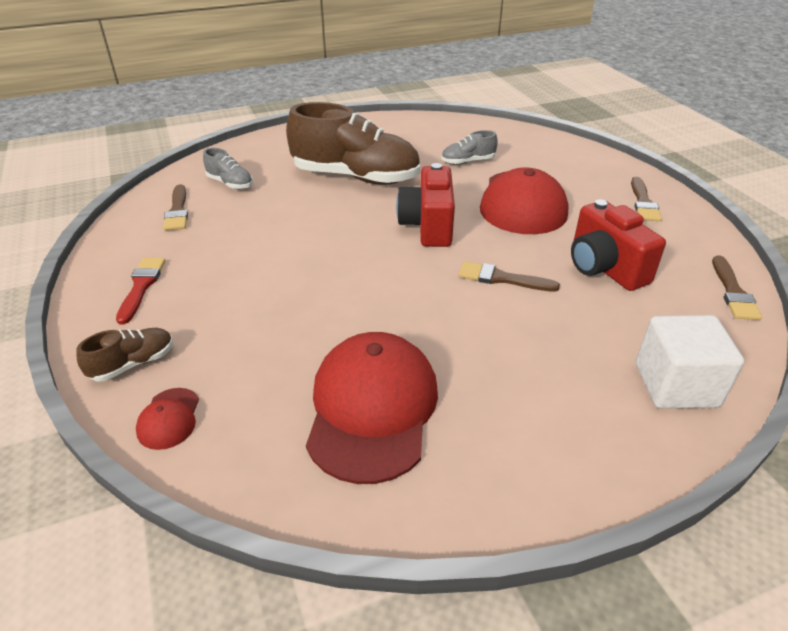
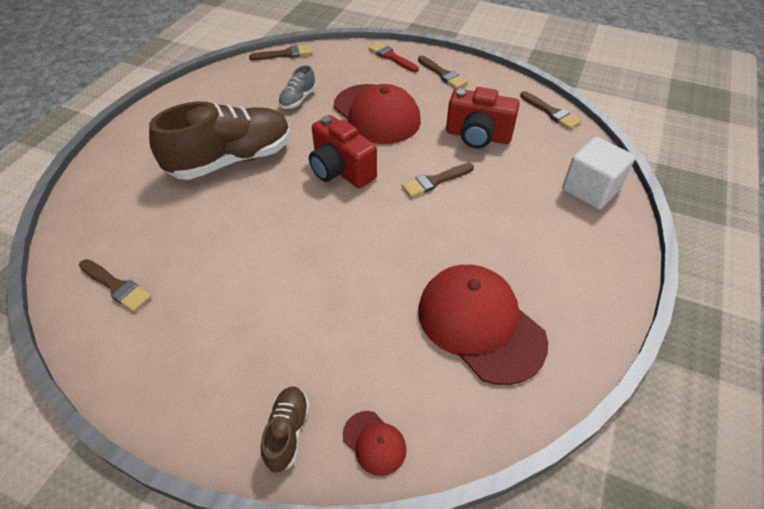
camera: 45 degrees left, 10 degrees up
red brush [116,258,166,324] -> red brush moved to [368,42,419,72]
grey shoe [203,148,253,189] -> none
none -> brown brush [249,45,312,60]

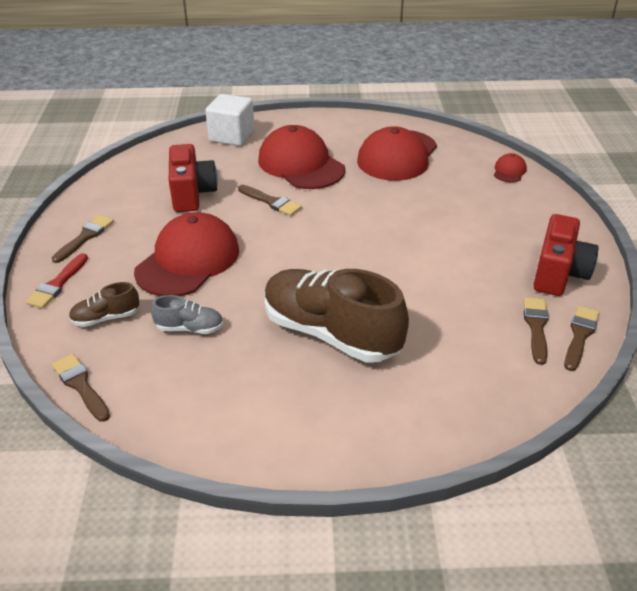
camera: 115 degrees left, 10 degrees down
brown shoe [261,386,310,473] -> brown shoe moved to [69,282,139,327]
red camera [309,115,377,188] -> red camera moved to [533,214,599,296]
brown brush [520,91,581,129] -> brown brush moved to [564,306,600,371]
none -> red cap [258,125,345,189]

